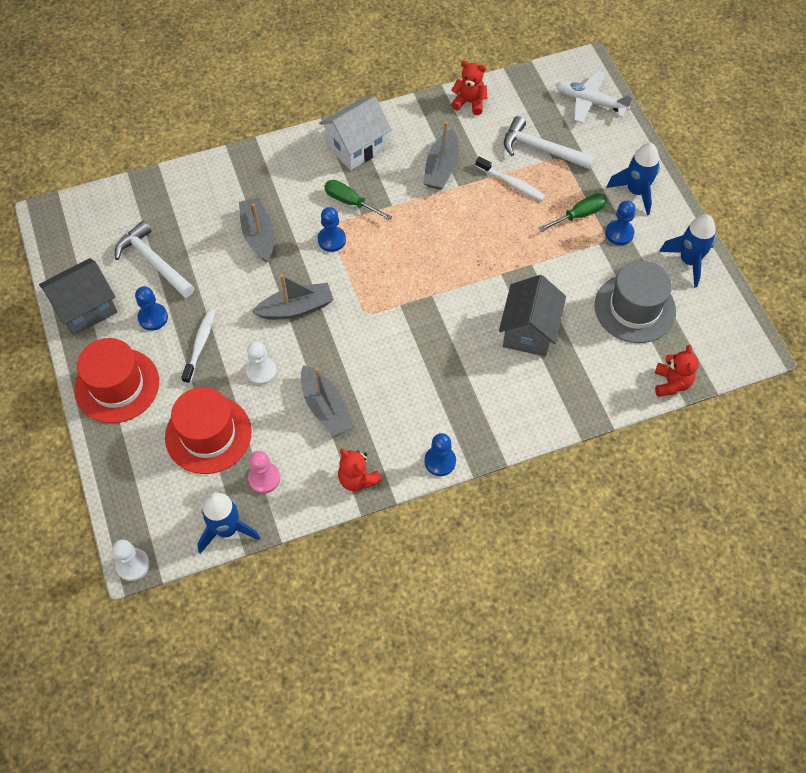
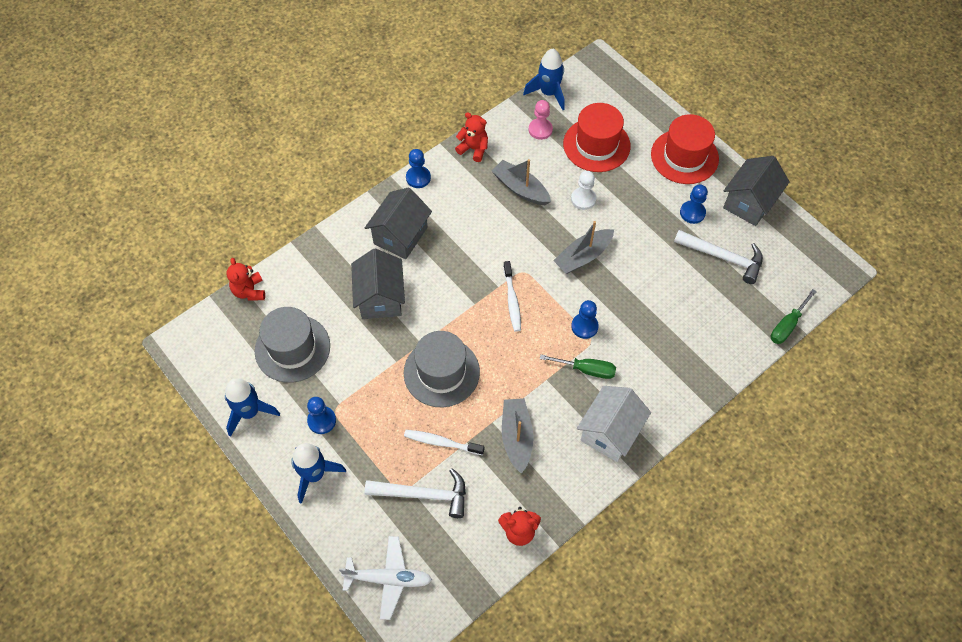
camera: 160 degrees right, 0 degrees up
white pawn [112,540,150,581] -> none
white toothbrush [181,309,215,384] -> white toothbrush moved to [503,261,521,332]
grey boat [239,197,274,263] -> none
green screwdriver [539,193,607,232] -> green screwdriver moved to [771,289,817,344]
none -> grey house [365,187,432,259]
none -> grey hat [404,331,480,407]

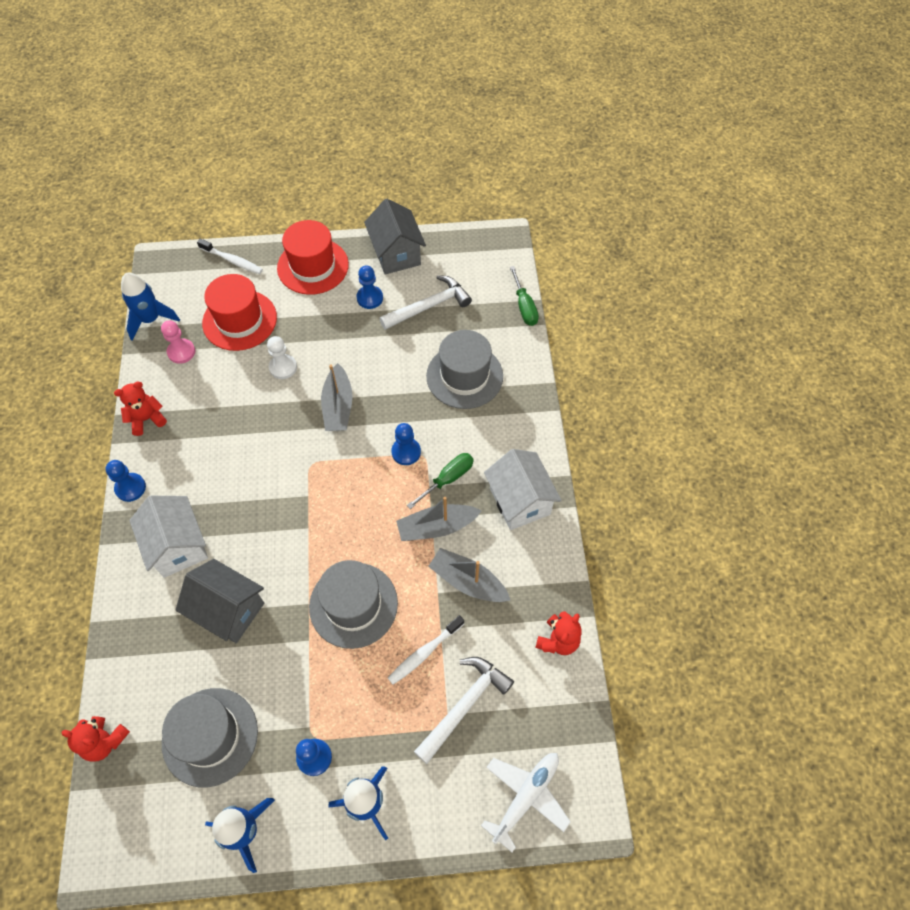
camera: 55 degrees left, 0 degrees up
grey house [365,187,432,259] -> white house [130,496,208,578]
grey boat [492,159,551,205] -> grey boat moved to [396,497,482,541]
white toothbrush [503,261,521,332] -> white toothbrush moved to [197,239,263,274]
none -> grey hat [426,330,503,409]

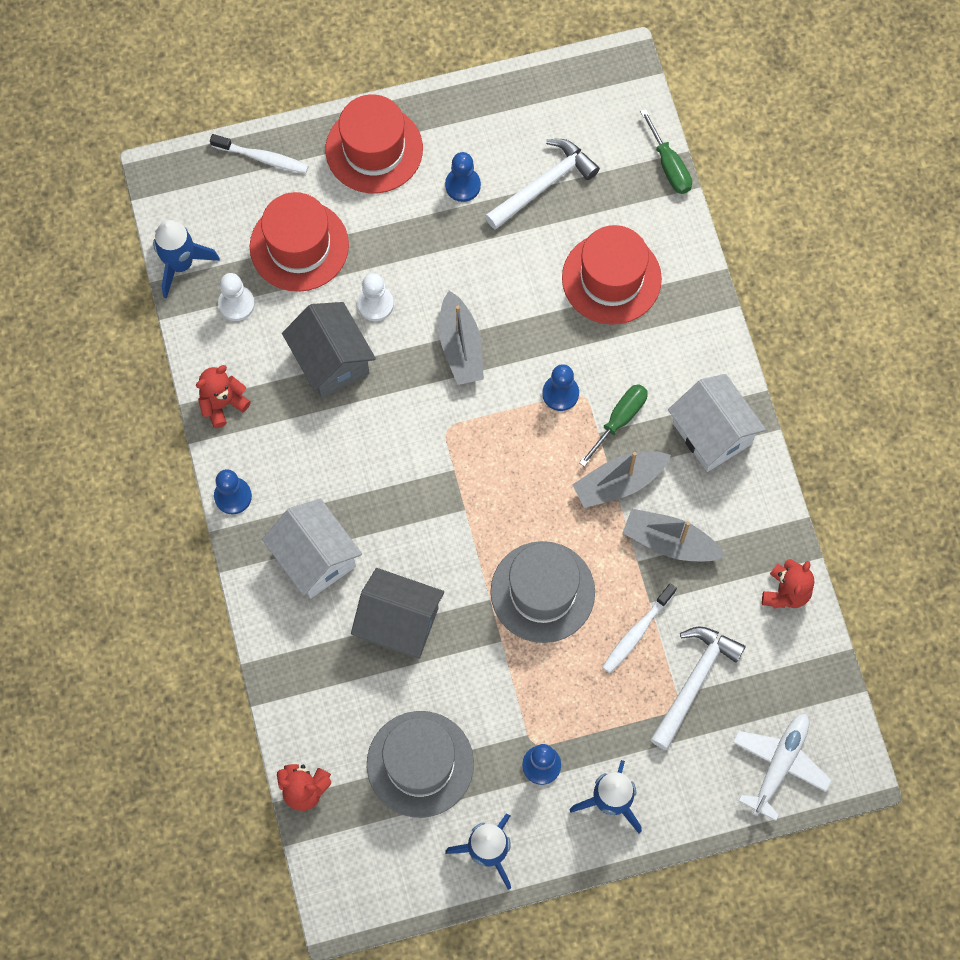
camera: 10 degrees left, 10 degrees up
pink pawn [161,320,195,364] -> white pawn [218,273,255,321]
grey house [364,199,426,274] -> grey house moved to [282,302,376,398]
grey hat [426,330,503,409] -> red hat [562,225,662,325]

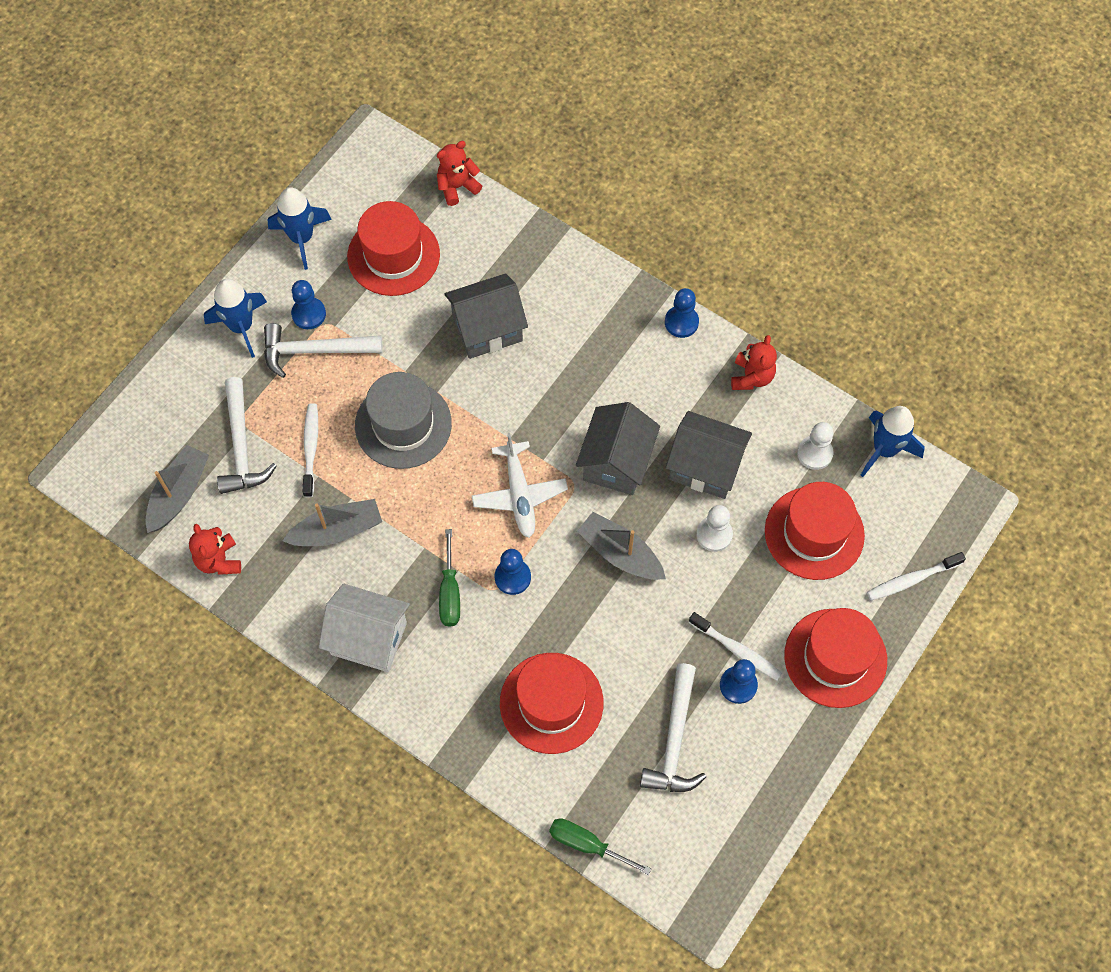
camera: 140 degrees right, 5 degrees down
white house [262,499,362,598] -> none
grey hat [367,711,474,818] -> red hat [347,201,440,296]
grey boat [572,451,671,508] -> grey boat moved to [145,445,209,533]
white plane [733,714,832,821] -> white plane moved to [472,433,568,538]
none -> white hammer [264,323,383,378]
none -> grey house [576,402,660,495]
none -> white toothbrush [689,612,782,681]

